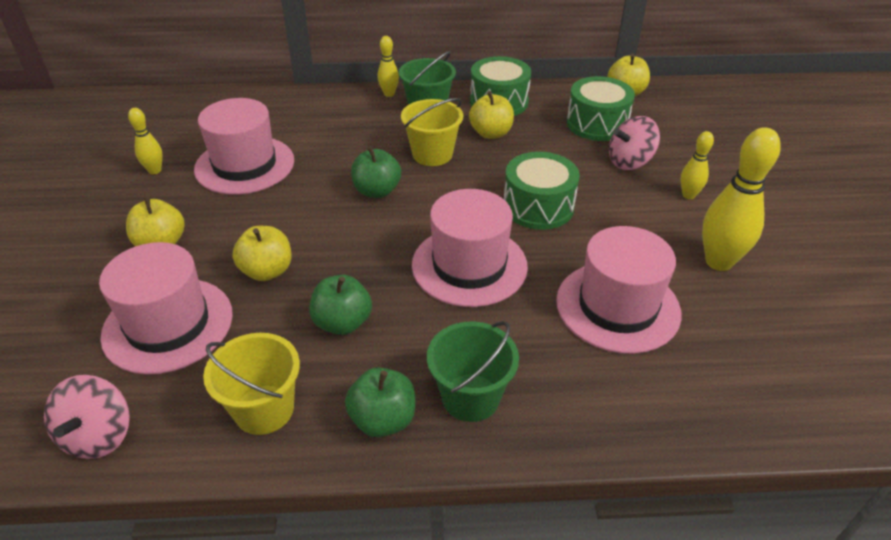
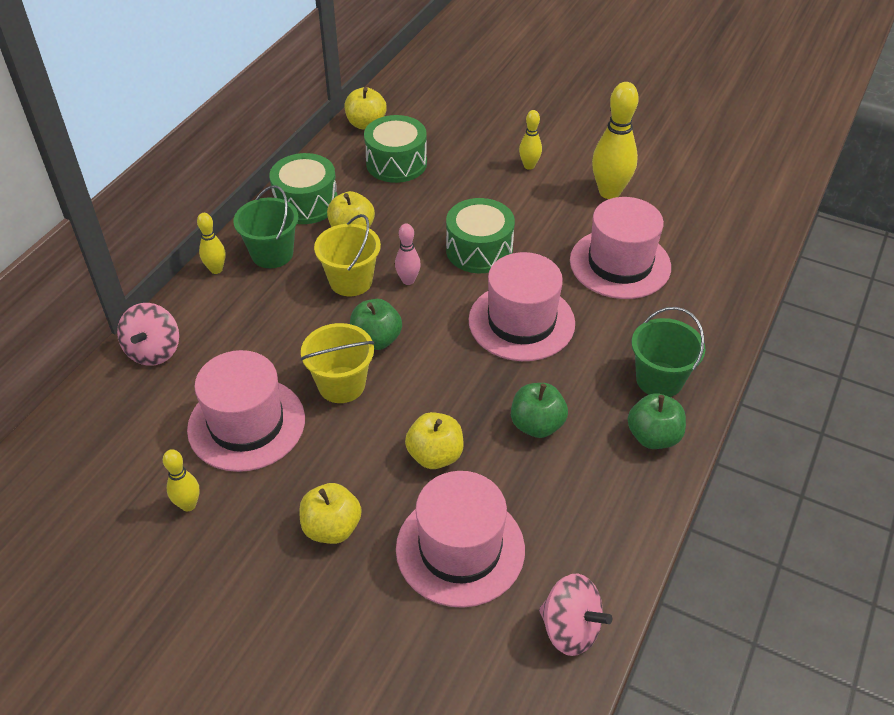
camera: 60 degrees left, 5 degrees up
yellow bucket [203,333,300,435] -> yellow bucket moved to [300,323,375,403]
pink spinning top [609,116,660,170] -> pink spinning top moved to [117,303,179,366]
none -> pink bowling pin [395,223,421,285]

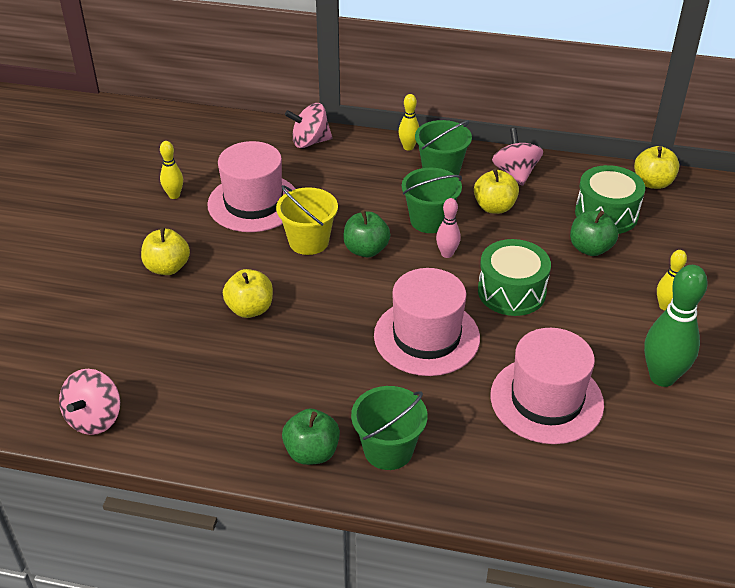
camera: 75 degrees right, 5 degrees down
green drum [269,153,337,224] -> pink spinning top [492,128,543,186]
yellow bucket [314,214,381,296] -> green bucket [402,168,462,233]
pink hat [396,471,525,608] -> none
green apple [511,383,568,438] -> green apple moved to [570,210,618,256]
yellow bowling pin [592,82,639,199] -> green bowling pin [644,265,708,387]

